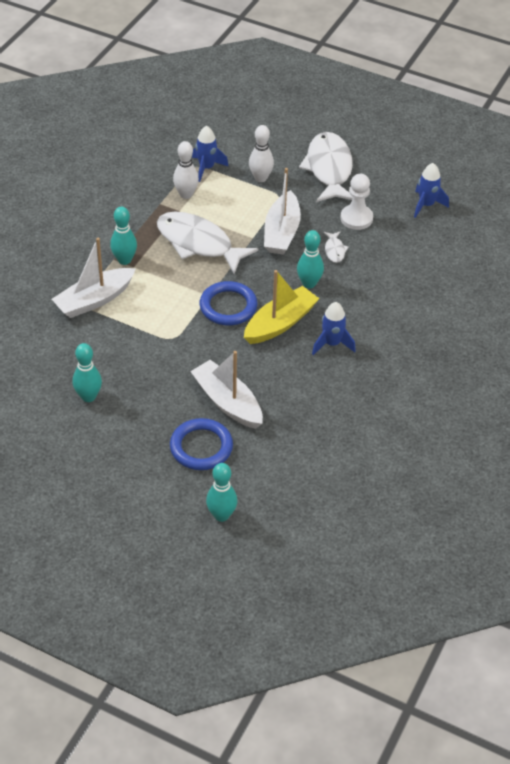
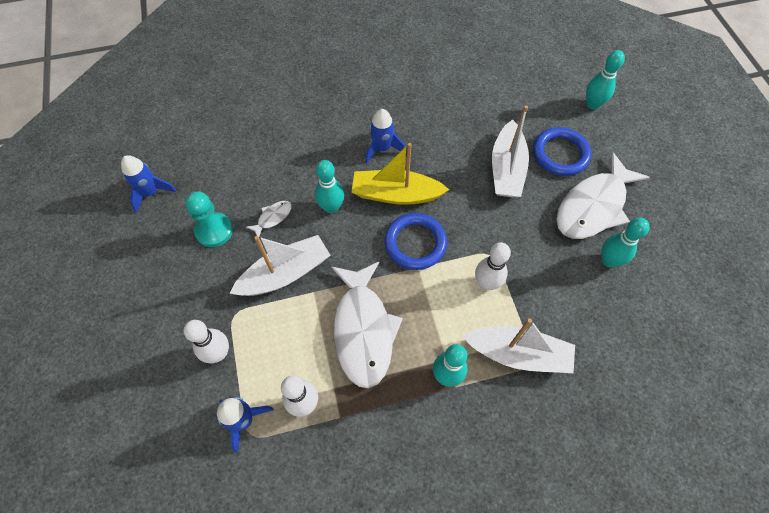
camera: 130 degrees left, 15 degrees up
white fish [299,132,353,202] -> white fish moved to [556,152,650,239]
white pawn [341,174,373,230] -> turquoise pawn [185,191,233,247]
none -> white bowling pin [475,243,511,290]

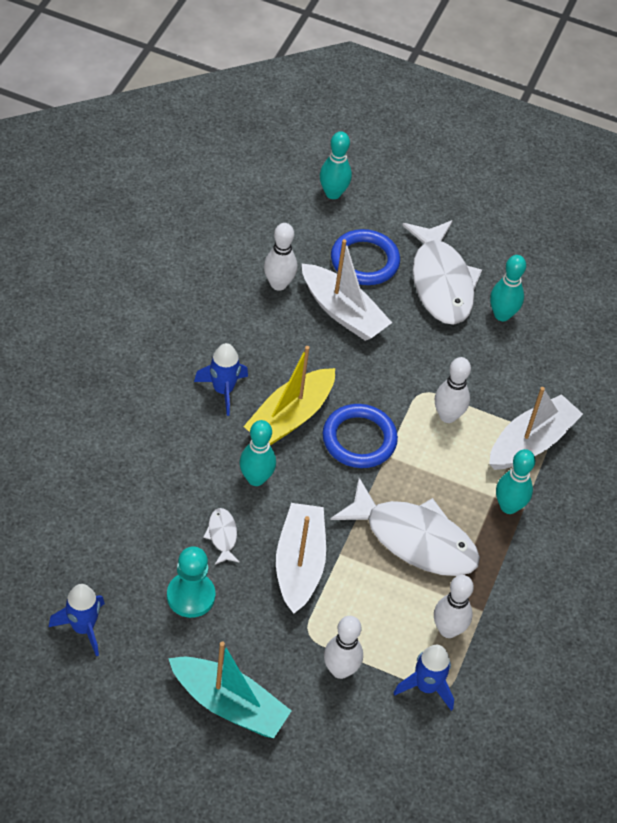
camera: 60 degrees left, 10 degrees down
none -> turquoise boat [168,641,292,738]
none -> white bowling pin [264,223,297,291]

